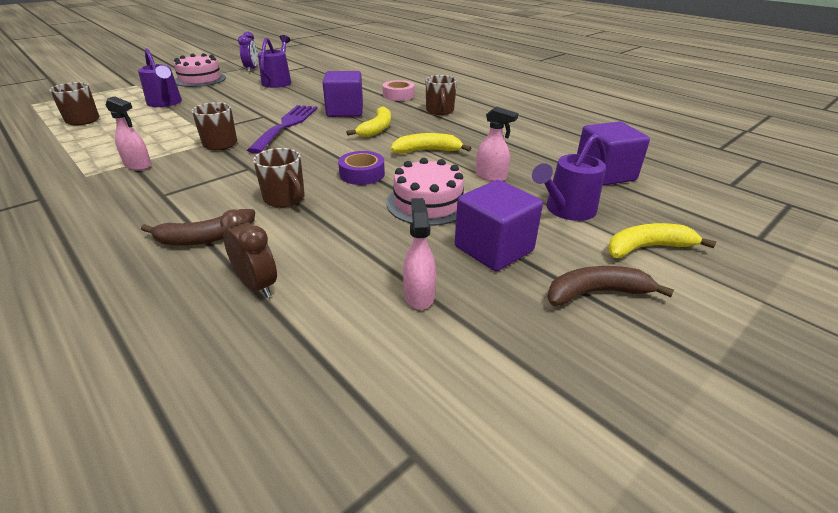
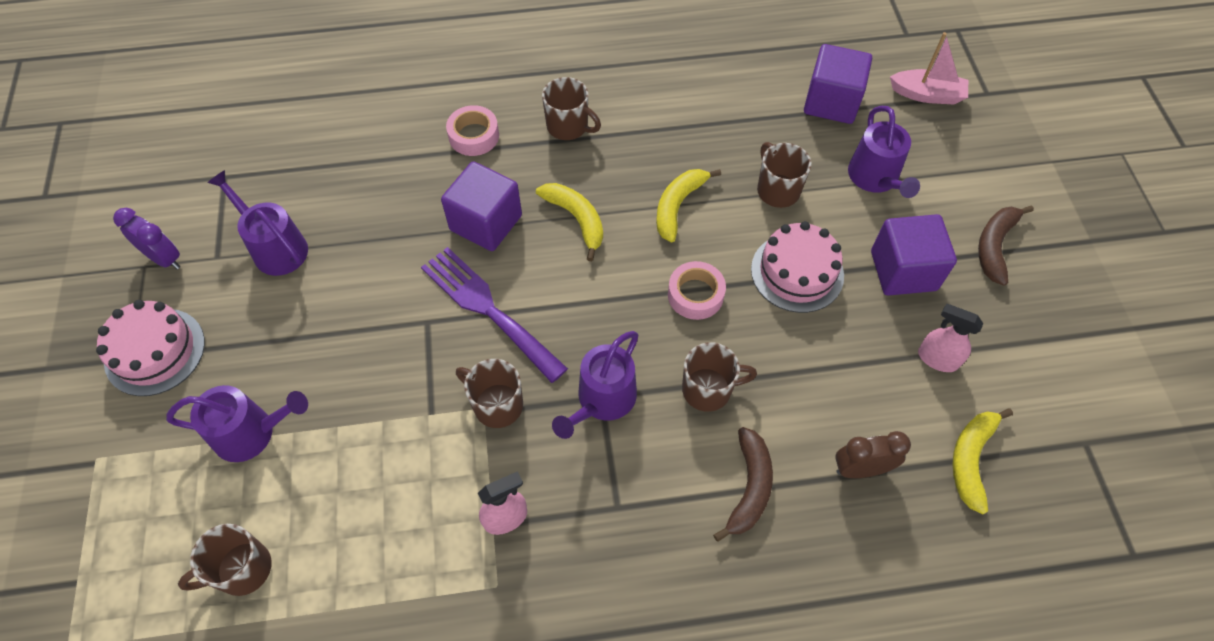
camera: 55 degrees left, 25 degrees up
purple tape [338,151,385,185] -> pink tape [668,261,726,320]
pink spray bottle [476,107,519,181] -> brown mug [757,142,811,208]
yellow banana [608,223,716,258] -> yellow banana moved to [952,408,1013,514]
none -> purple watering can [552,331,638,439]
none -> pink boat [890,32,968,104]

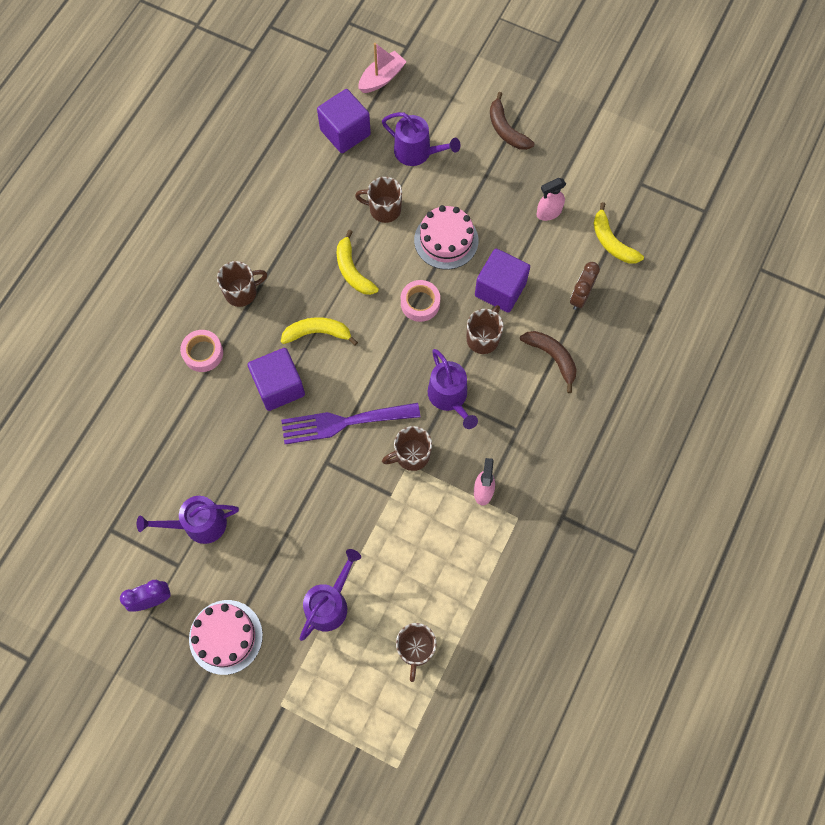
camera: 55 degrees left, 10 degrees up
purple cube [871,214,957,296] -> purple cube moved to [475,249,530,313]

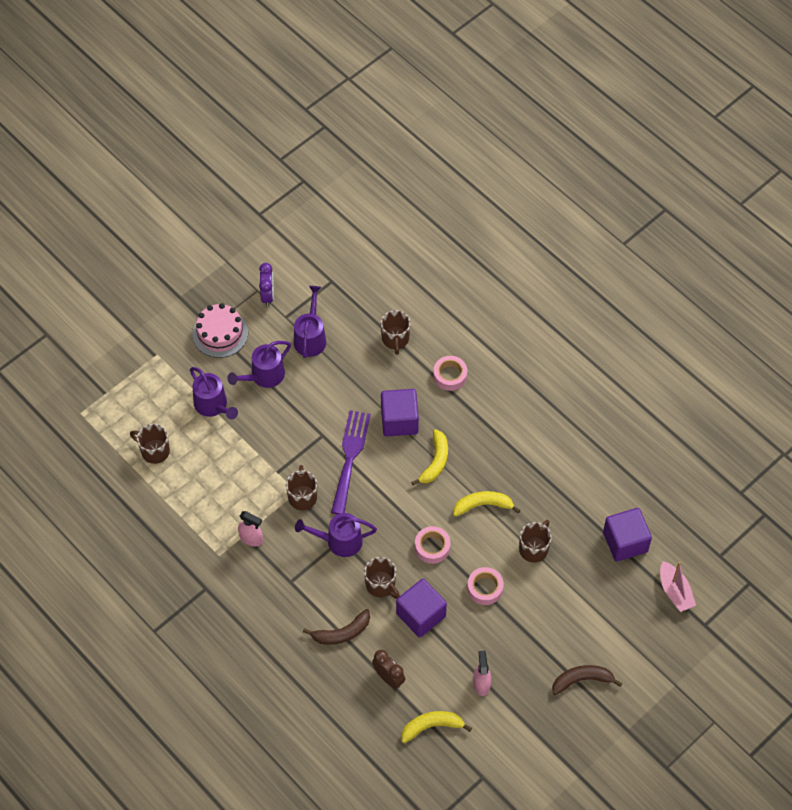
camera: 110 degrees right, 10 degrees down
brown mug [217,261,267,307] -> brown mug moved to [381,310,411,355]
purple watering can [382,112,461,166] -> purple watering can moved to [228,341,291,388]
pink cake [414,205,478,269] -> pink tape [467,567,504,605]

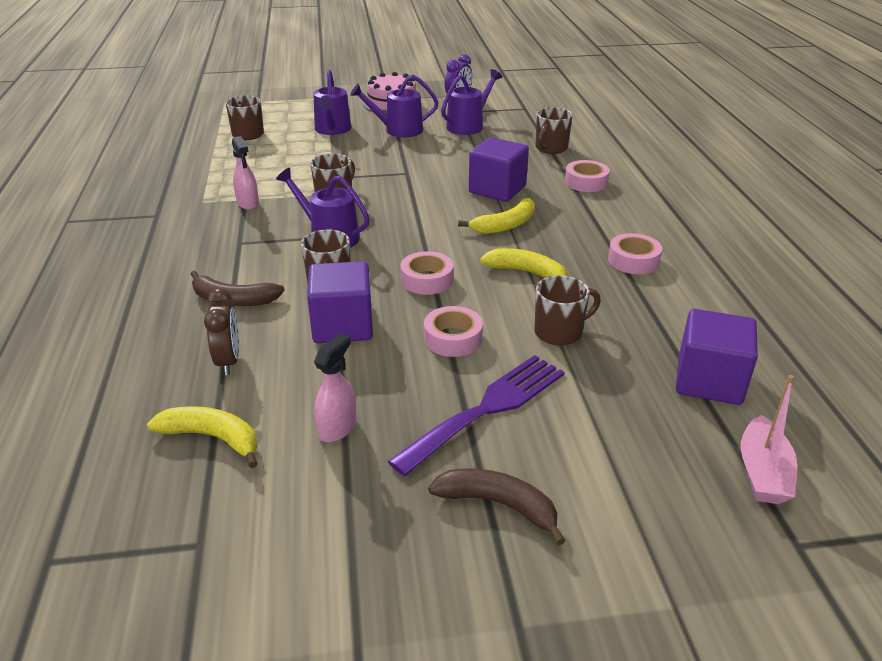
camera: 35 degrees right, 25 degrees down
purple fork [331,410,371,514] -> purple fork moved to [388,355,565,476]
none -> pink tape [608,233,662,274]

